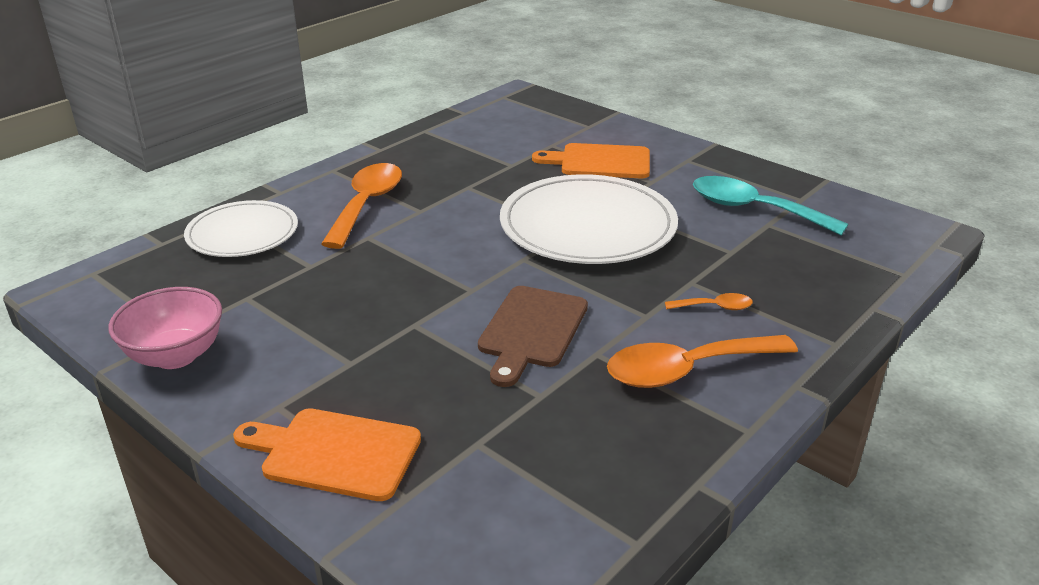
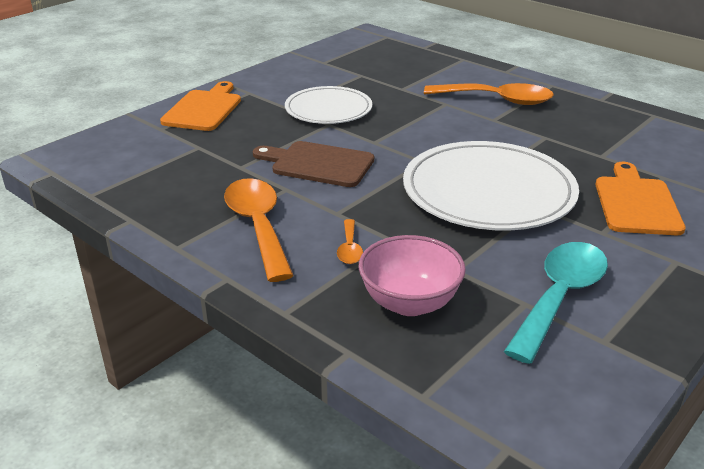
camera: 90 degrees right, 0 degrees up
pink bowl [108,287,222,369] -> pink bowl moved to [359,235,466,316]
white plate [184,200,298,257] -> white plate moved to [285,86,372,124]

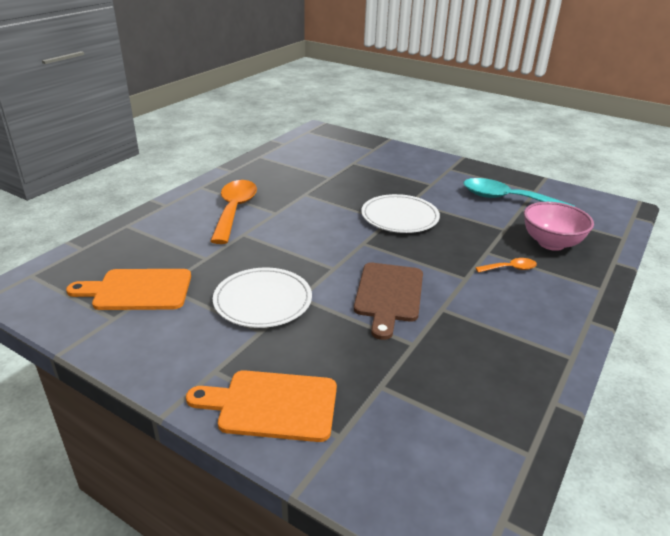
camera: 100 degrees left, 0 degrees up
orange spoon [224,178,294,282] -> none
white plate [403,141,579,231] -> white plate [361,194,440,233], size x0.62
orange cutting board [596,162,686,235] -> orange cutting board moved to [66,269,191,310]

